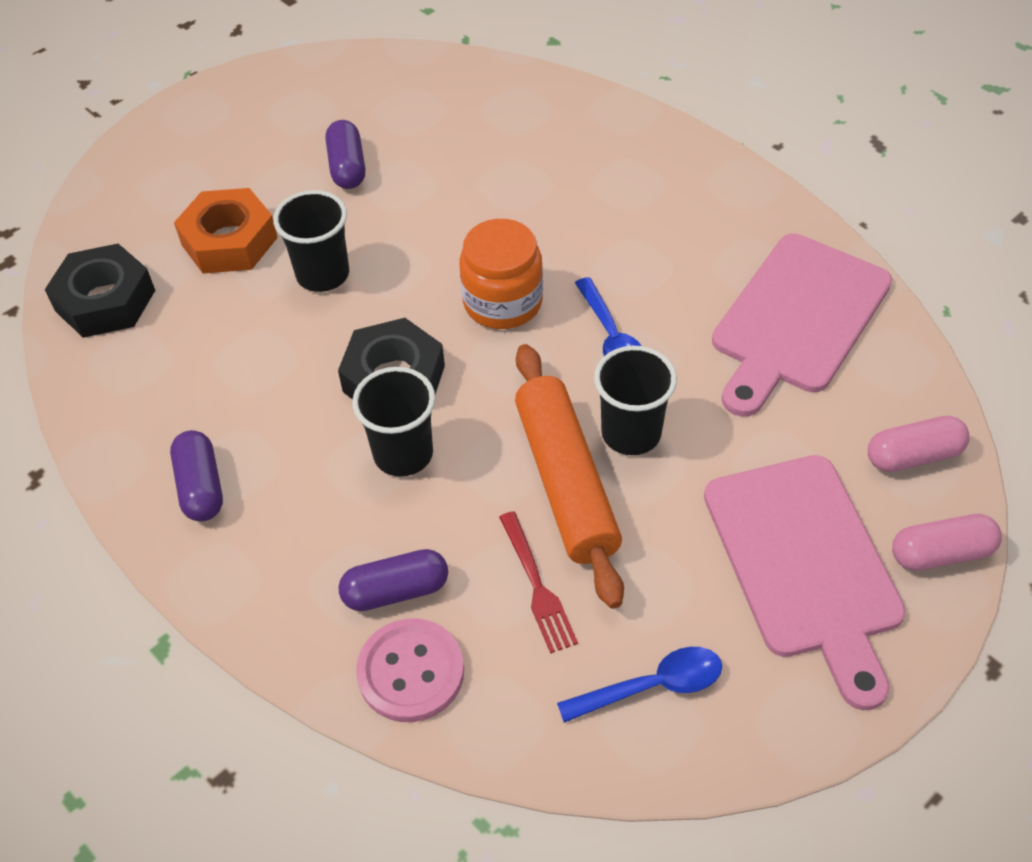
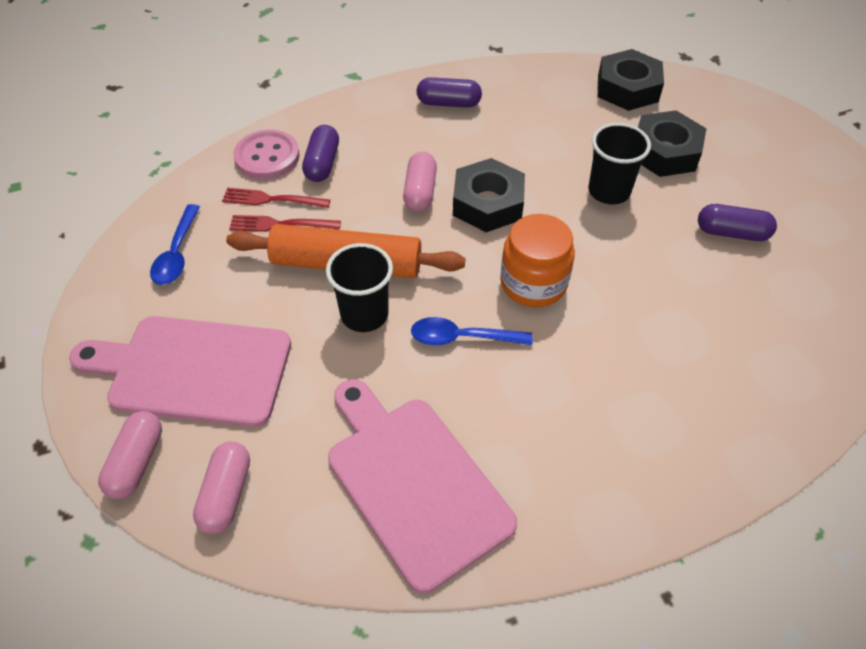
camera: 110 degrees right, 0 degrees up
orange nut [174,188,278,273] -> black nut [638,110,707,177]
black cup [352,367,435,477] -> pink capsule [403,152,437,211]
none -> red fork [222,188,330,208]

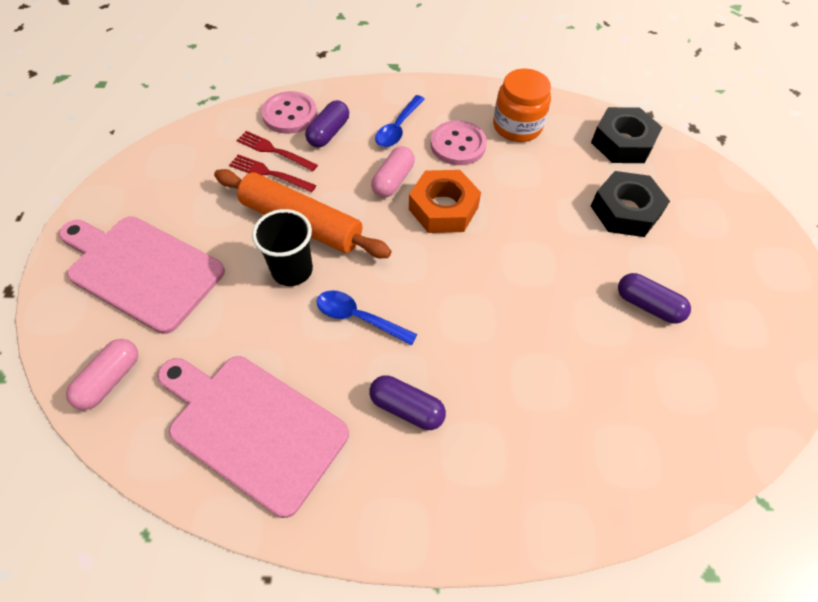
camera: 20 degrees right, 5 degrees up
pink capsule [98,411,162,499] -> none
blue spoon [150,204,200,285] -> blue spoon moved to [375,95,424,147]
pink cutting board [328,379,517,594] -> pink cutting board turned 45 degrees counterclockwise [157,356,349,518]
purple capsule [417,77,482,108] -> purple capsule moved to [369,375,446,430]
black nut [453,158,525,232] -> orange nut [409,170,481,233]
orange jar [500,214,575,307] -> orange jar moved to [493,69,551,142]
black cup [588,123,651,204] -> none
none -> pink button [430,120,487,165]

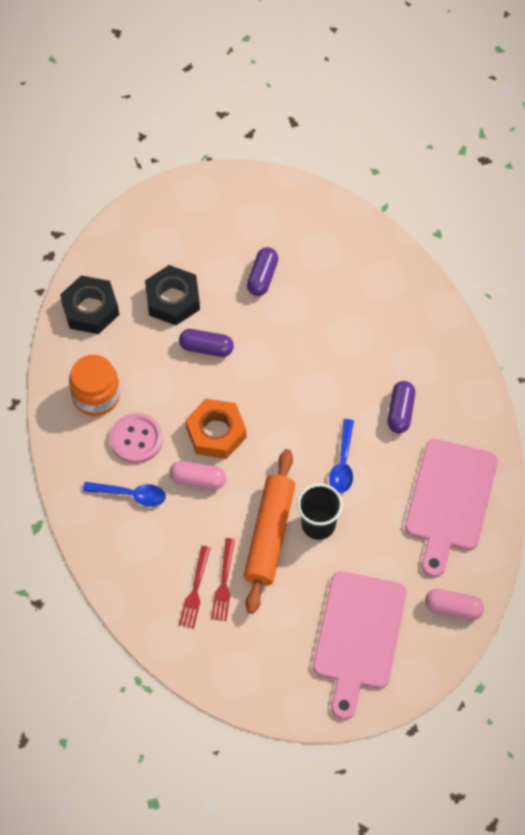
camera: 105 degrees left, 5 degrees up
pink button [261,91,317,134] -> none
purple capsule [305,100,349,148] -> purple capsule moved to [179,329,234,357]

